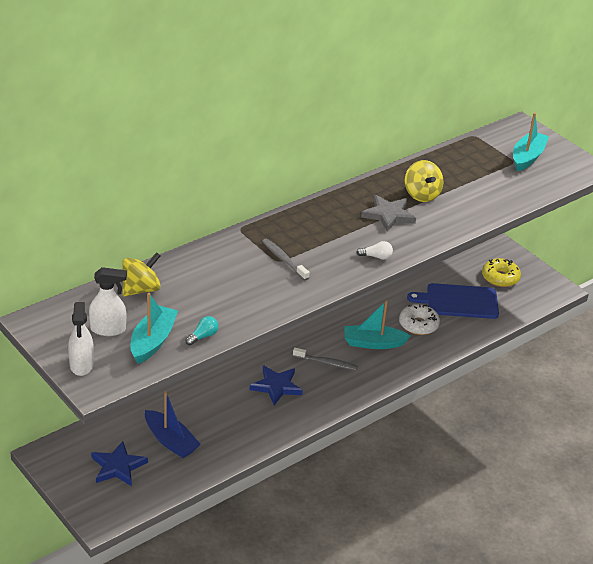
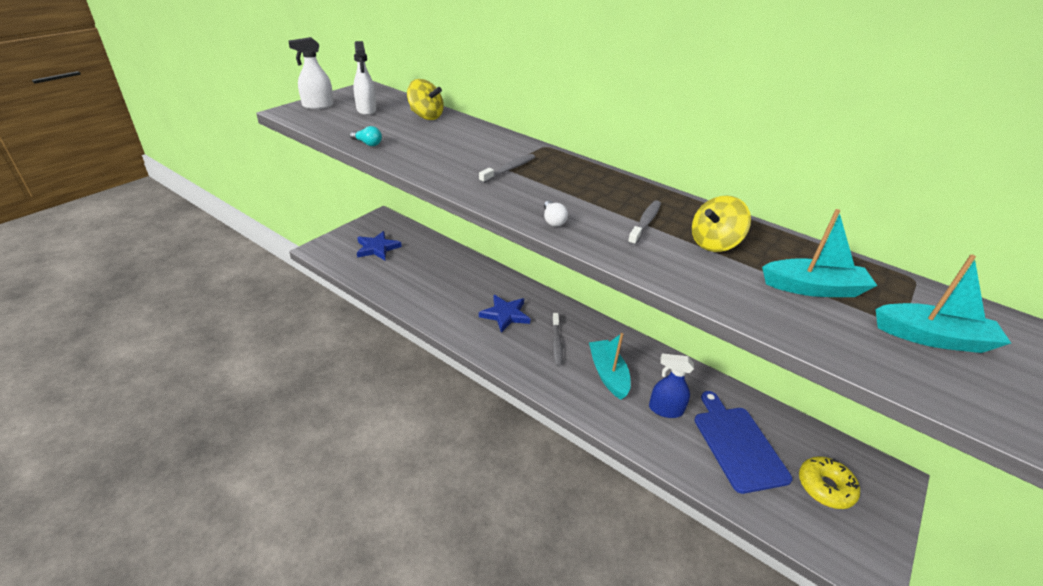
camera: 75 degrees right, 0 degrees up
turquoise boat [130,293,178,364] -> turquoise boat moved to [762,209,877,297]
blue boat [145,391,201,458] -> none
grey star [361,195,416,232] -> grey toothbrush [628,200,661,246]
white donut [399,304,440,335] -> blue spray bottle [649,353,694,418]

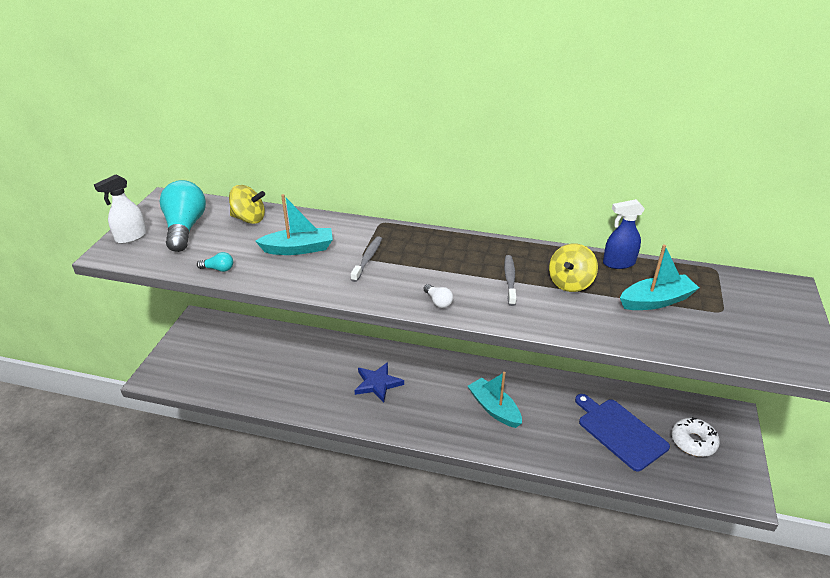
camera: 20 degrees left, 0 degrees up
white spray bottle [353,41,377,115] -> turquoise light bulb [160,180,206,252]
blue star [357,231,402,260] -> none
grey toothbrush [552,313,563,366] -> none
blue spray bottle [649,353,694,418] -> blue spray bottle moved to [603,199,645,269]
yellow donut [799,456,860,509] -> white donut [672,417,720,457]
turquoise boat [876,254,1011,353] -> turquoise boat moved to [255,194,333,255]

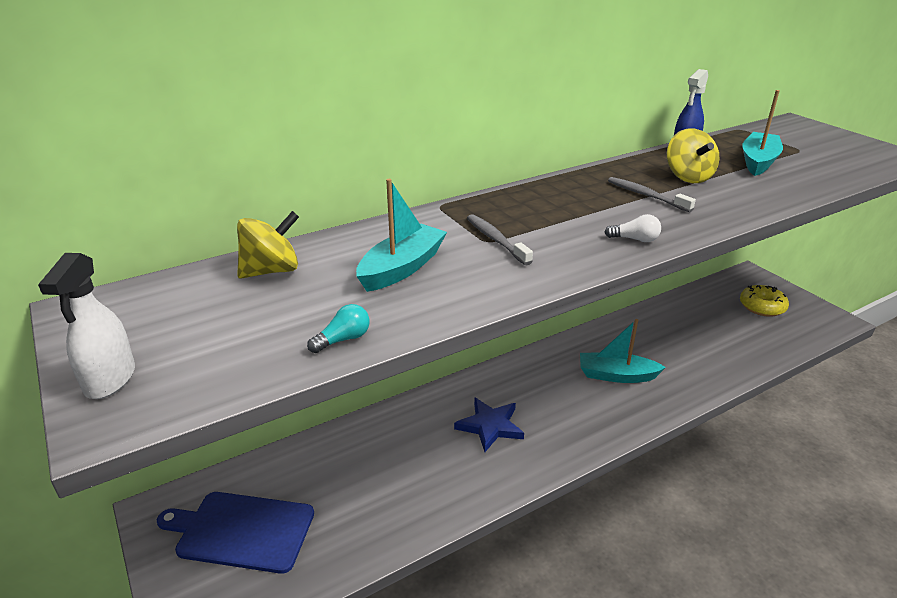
camera: 45 degrees left, 5 degrees down
turquoise light bulb [160,180,206,252] -> none
blue cutting board [575,394,670,471] -> blue cutting board moved to [157,492,314,574]
white donut [672,417,720,457] -> yellow donut [740,285,789,317]

